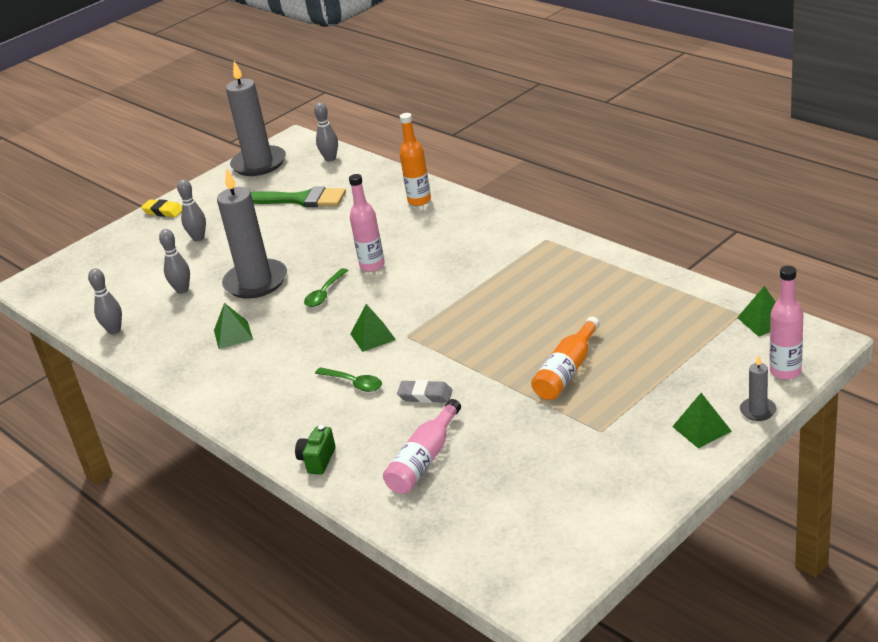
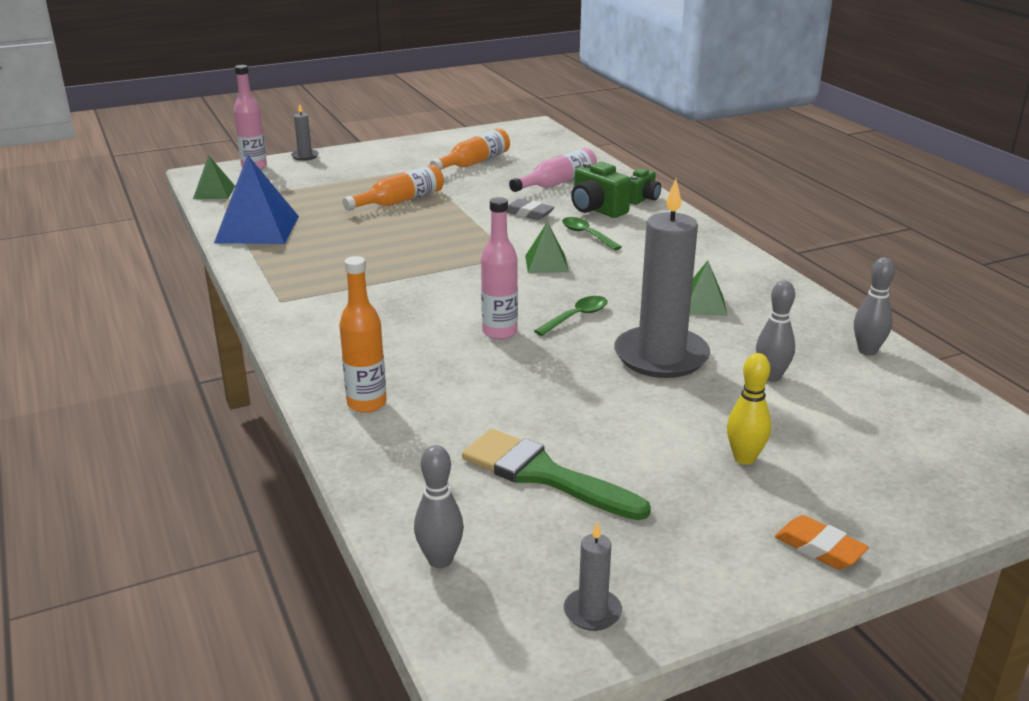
camera: 165 degrees left, 5 degrees down
yellow eraser [141,199,182,217] -> orange eraser [775,515,869,570]
grey bowling pin [177,179,206,241] -> yellow bowling pin [727,353,771,465]
grey candle [226,61,286,176] -> grey candle [564,522,622,631], size x0.43
green pyramid [672,393,732,448] -> none
none -> blue pyramid [214,155,299,244]
none -> orange bottle [430,128,510,170]
none -> green camera [571,162,631,218]

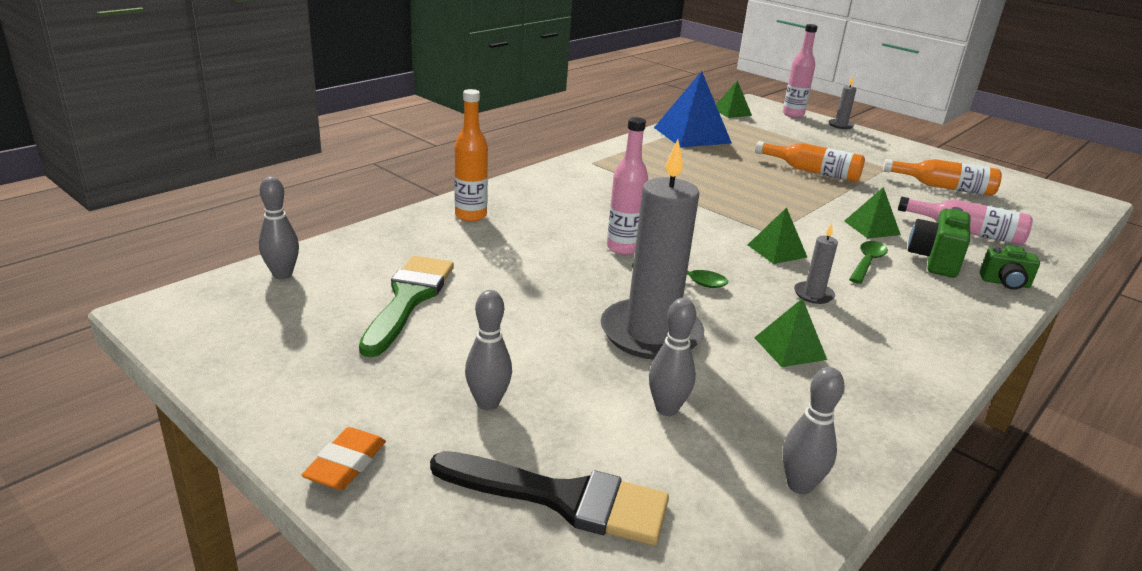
camera: 65 degrees right, 0 degrees up
grey eraser [507,199,555,220] -> green pyramid [844,187,901,238]
grey candle [564,522,622,631] -> grey candle moved to [794,223,838,304]
yellow bowling pin [727,353,771,465] -> grey bowling pin [465,290,512,410]
none -> black brush [430,451,669,546]

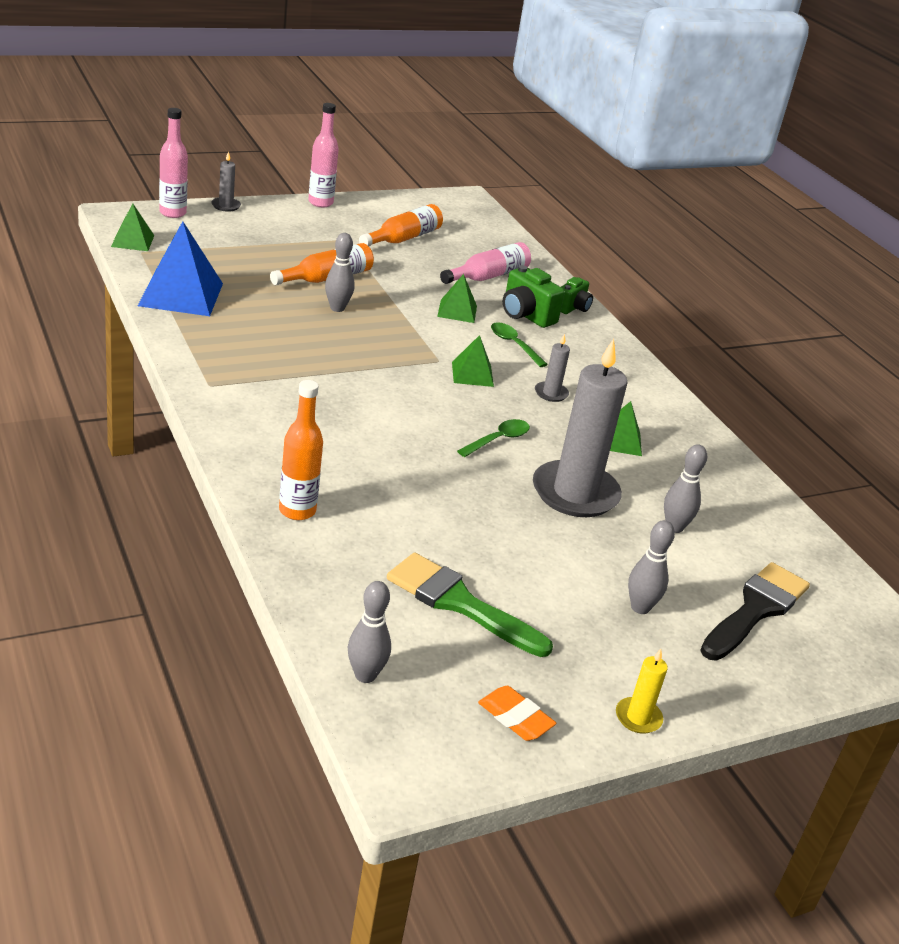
camera: 70 degrees left, 5 degrees up
orange eraser [302,427,386,490] -> orange eraser moved to [478,686,556,741]
pink bottle [607,117,648,255] -> pink bottle moved to [308,103,339,207]
grey bowling pin [782,367,845,494] -> grey bowling pin moved to [325,233,354,312]
none -> yellow candle [616,649,668,734]

